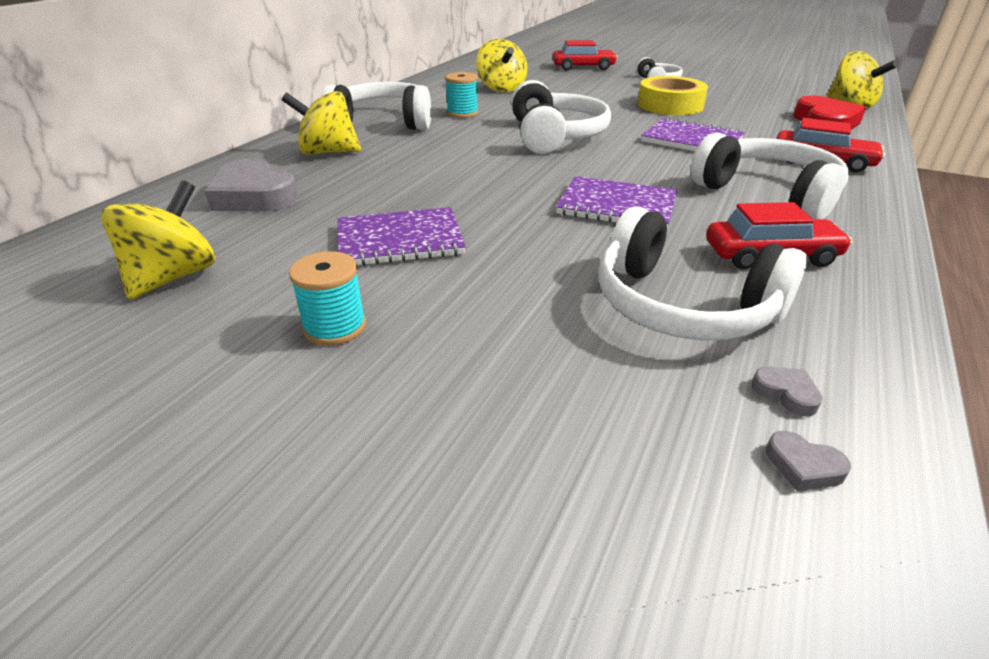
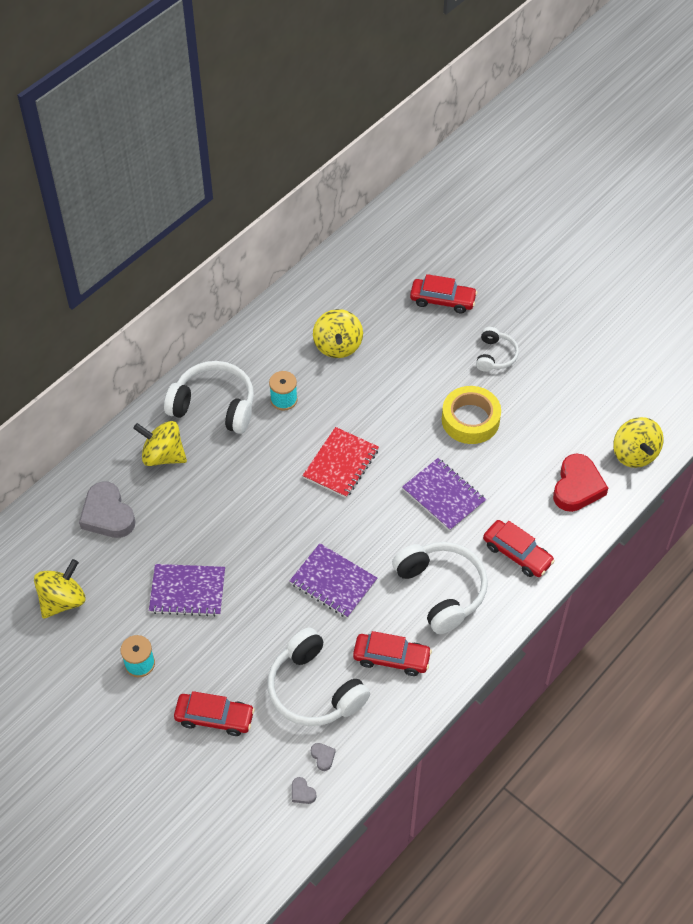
camera: 15 degrees right, 20 degrees up
white headphones [511,80,611,154] -> red notebook [302,427,379,498]
none -> red car [174,691,255,736]

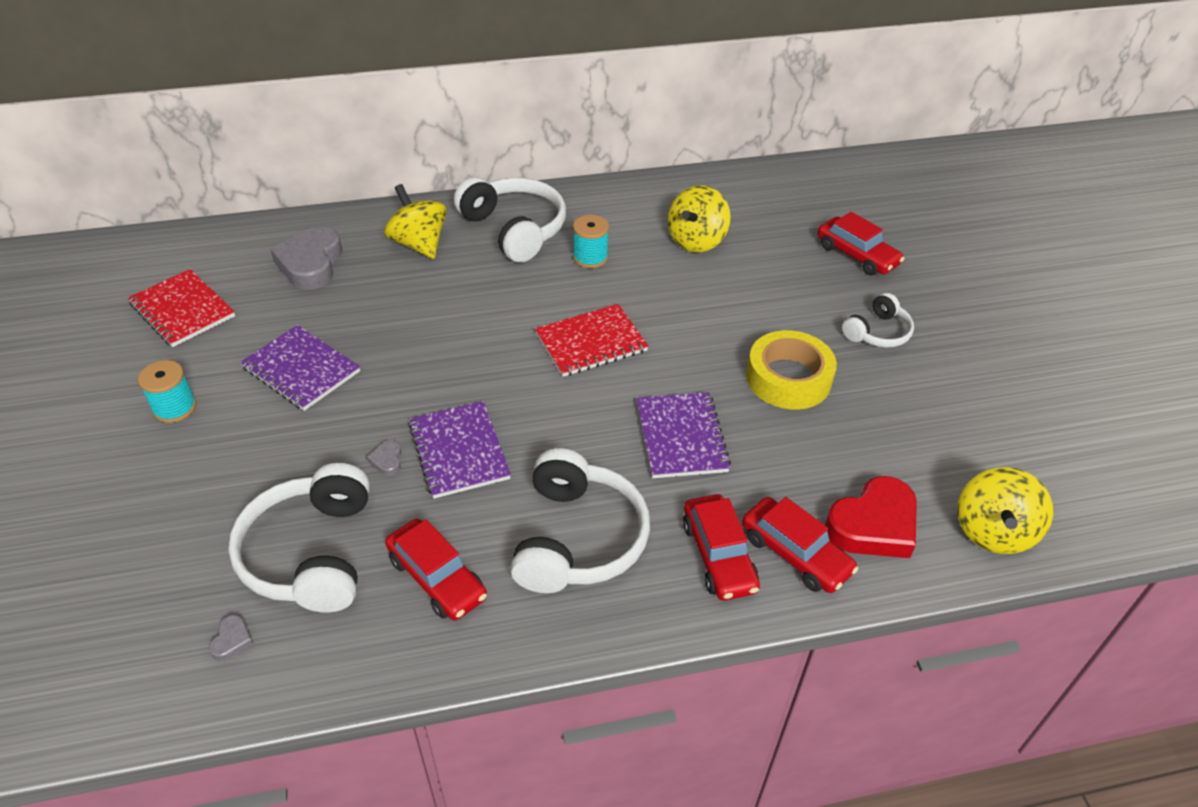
camera: 35 degrees right, 10 degrees down
yellow spinning top [34,559,85,619] -> red notebook [128,269,235,347]
red car [174,691,255,736] -> red car moved to [742,497,858,593]
grey heart [292,777,316,804] -> grey heart moved to [367,440,401,476]

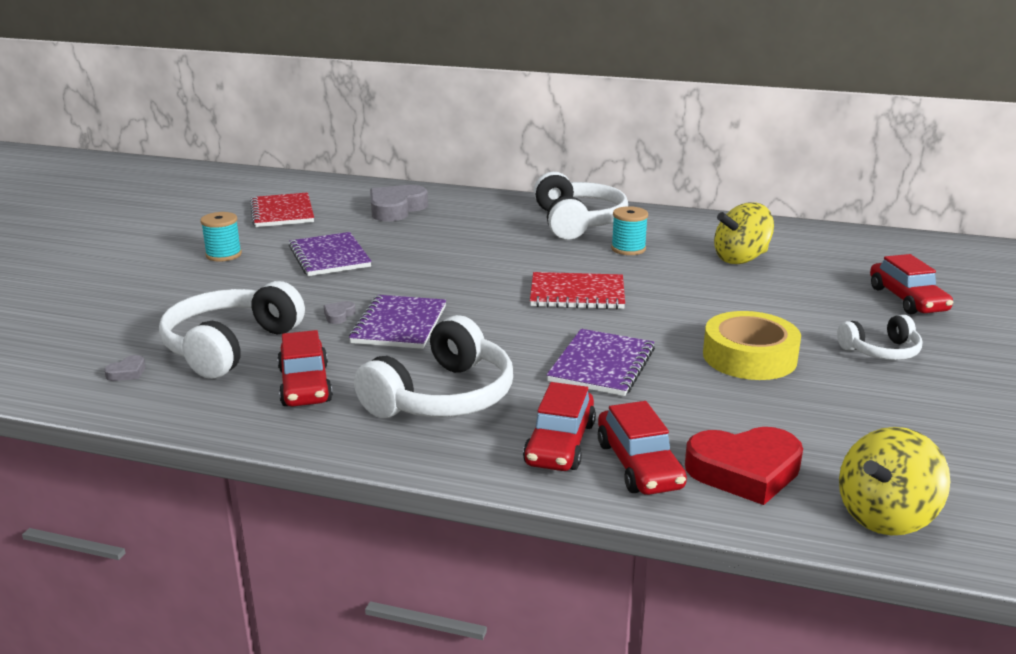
camera: 30 degrees right, 20 degrees down
yellow spinning top [384,184,446,259] -> none

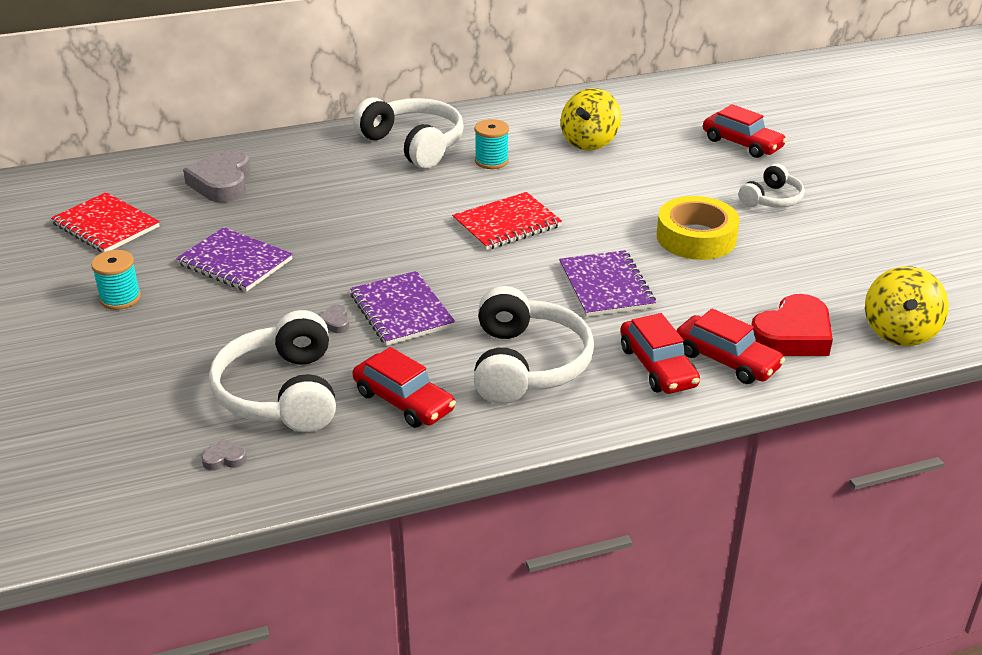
camera: 35 degrees left, 10 degrees up
grey heart [104,355,146,381] -> grey heart turned 105 degrees counterclockwise [201,439,247,471]

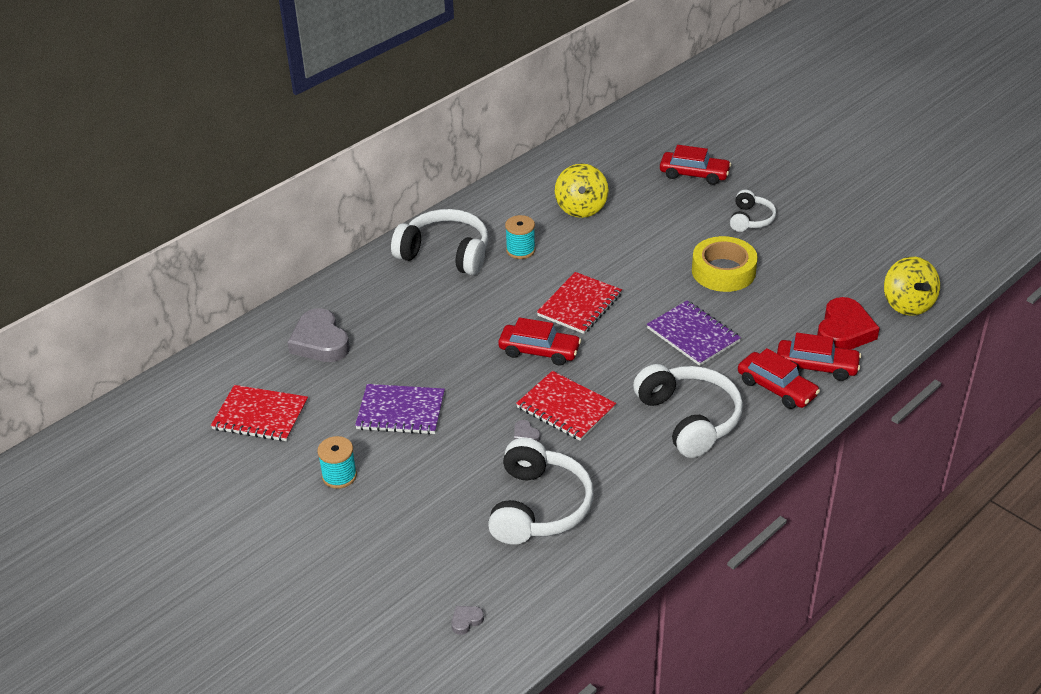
camera: 25 degrees left, 5 degrees up
grey heart [201,439,247,471] -> grey heart moved to [451,606,484,635]
white headphones [209,310,336,432] -> white headphones turned 135 degrees counterclockwise [488,438,594,545]
purple notebook [350,271,455,346] -> red notebook [516,371,616,441]
red car [353,347,456,428] -> red car moved to [498,317,581,366]

